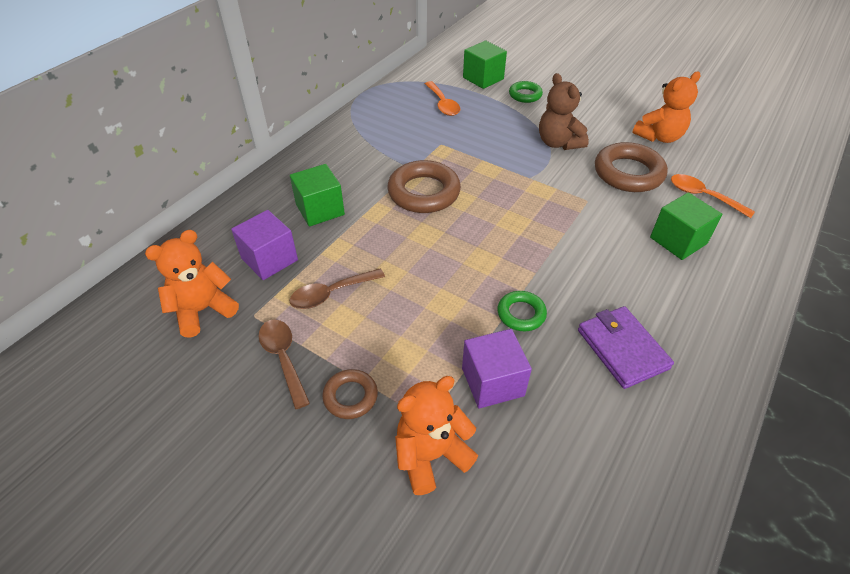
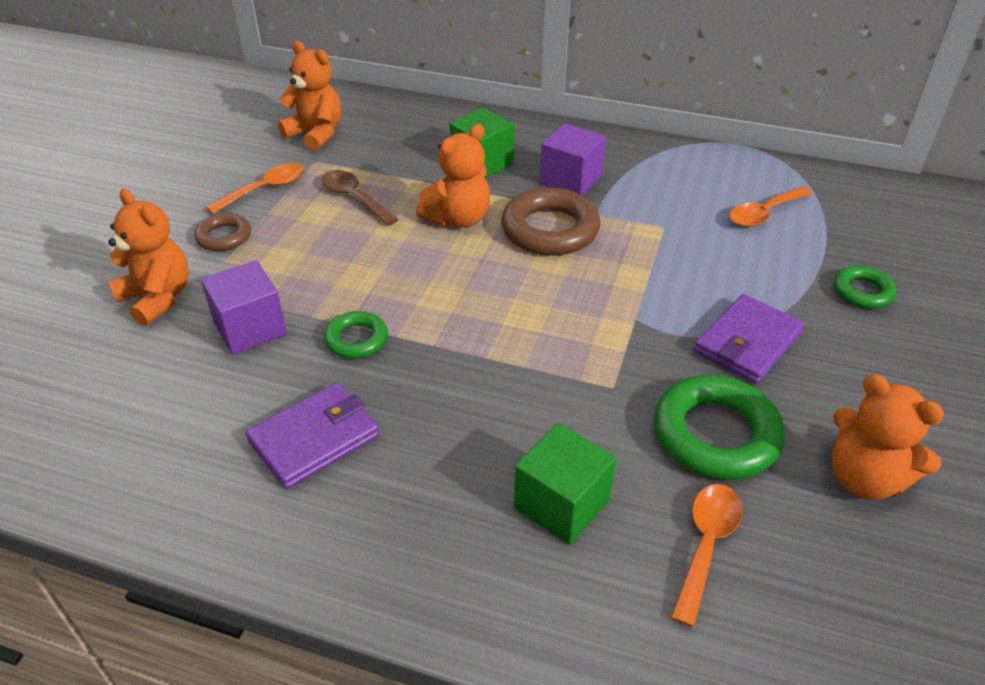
camera: 75 degrees right, 5 degrees down
purple cube [231,210,298,280] -> purple cube moved to [540,123,606,196]
brown spoon [258,319,310,409] -> orange spoon [206,163,305,214]
green cube [463,41,507,89] -> none
brown teddy bear [539,73,589,150] -> purple wallet [694,294,804,384]
brown ring [595,142,668,192] -> green ring [654,375,785,480]
none -> orange teddy bear [416,124,490,227]

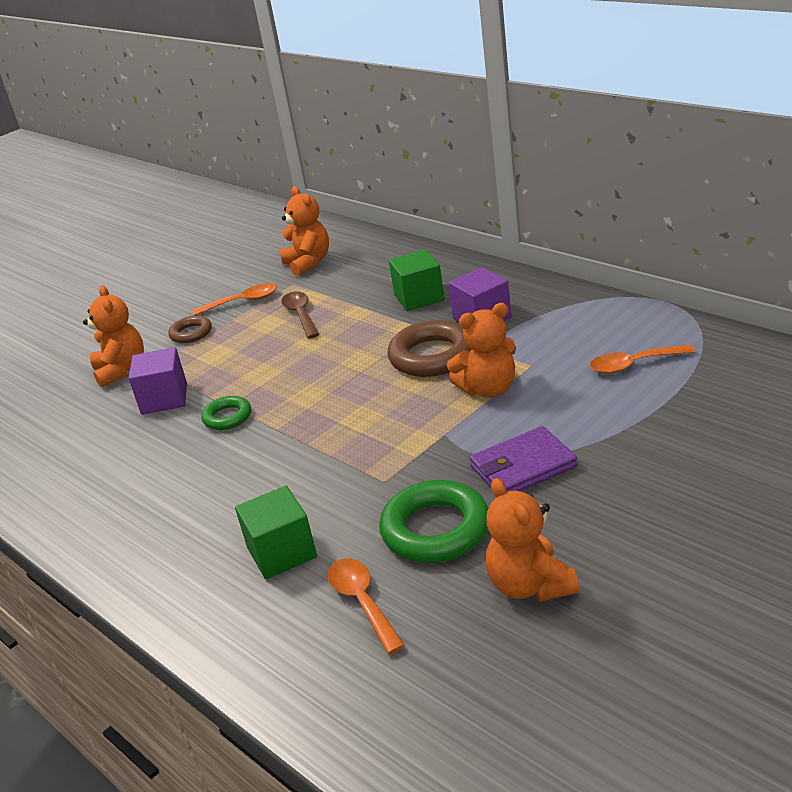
camera: 30 degrees right, 10 degrees down
purple wallet [246,383,380,489] -> none
orange teddy bear [416,124,490,227] -> orange teddy bear moved to [447,303,516,398]
orange spoon [670,484,743,627] -> orange spoon turned 75 degrees counterclockwise [328,558,405,654]
green ring [834,266,896,309] -> none

